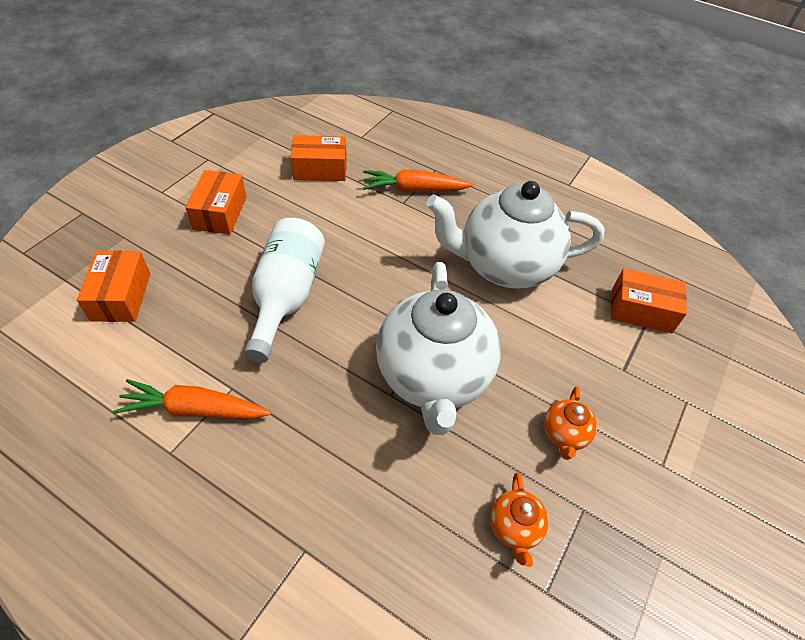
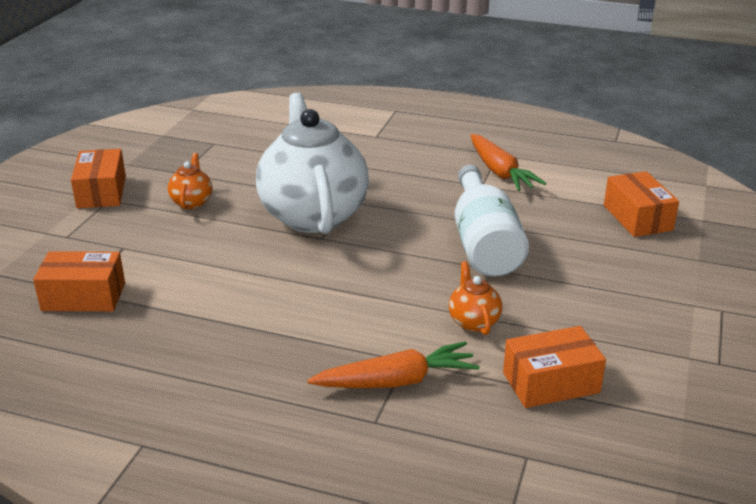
camera: 170 degrees right, 20 degrees down
orange carrot [113,379,271,419] -> orange carrot turned 75 degrees clockwise [470,134,546,191]
orange box [185,170,246,235] -> orange box moved to [71,149,126,208]
white teapot [426,181,605,289] -> none
orange teapot [490,472,548,567] -> orange teapot moved to [449,261,502,335]

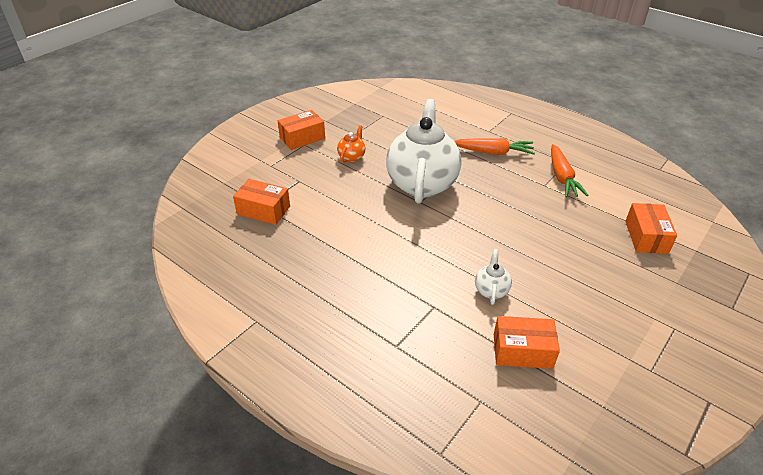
camera: 20 degrees right, 10 degrees up
orange box [71,149,126,208] -> orange box turned 45 degrees clockwise [278,110,325,150]
orange carrot [307,341,480,388] -> orange carrot moved to [454,138,535,155]
orange teapot [449,261,502,335] -> white teapot [475,249,512,305]
white bottle [455,165,529,277] -> none

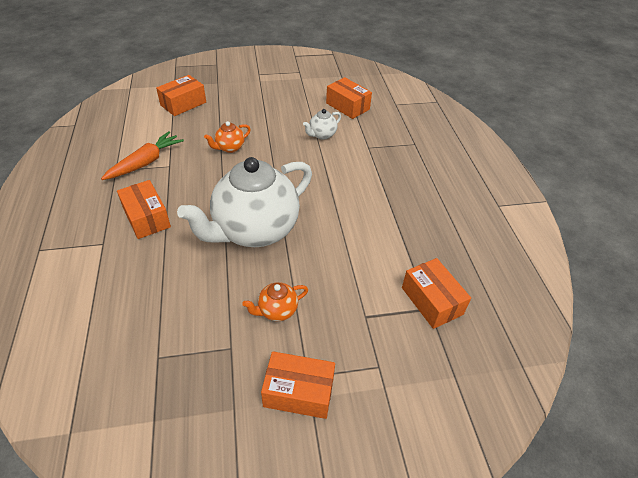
camera: 140 degrees left, 5 degrees up
orange carrot [454,138,535,155] -> orange box [117,180,171,239]
none -> orange teapot [204,121,251,153]

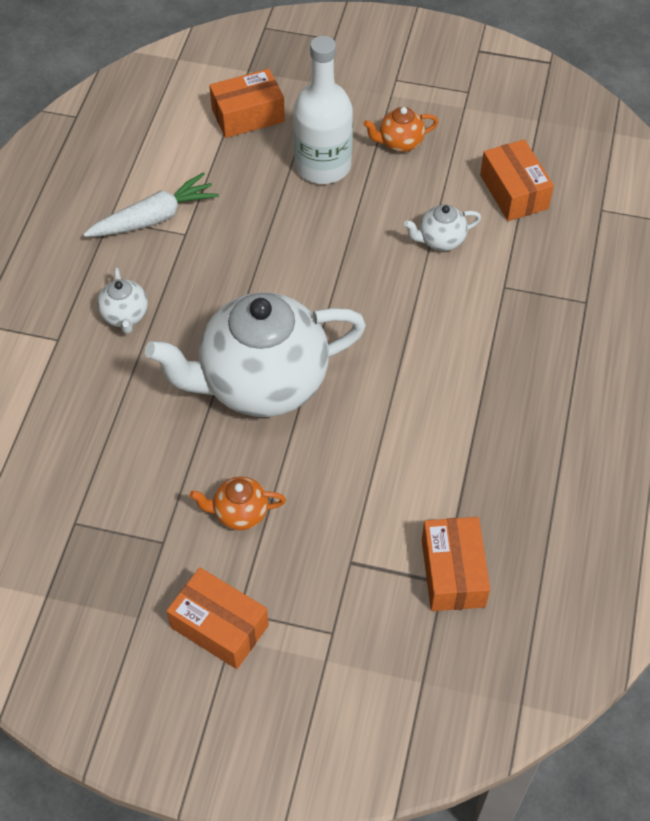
camera: 25 degrees right, 10 degrees up
orange carrot [101,131,184,180] -> white carrot [83,172,219,237]
orange box [117,180,171,239] -> white teapot [97,267,148,334]
orange teapot [204,121,251,153] -> orange teapot moved to [363,107,438,152]
none -> white bottle [293,36,353,184]

